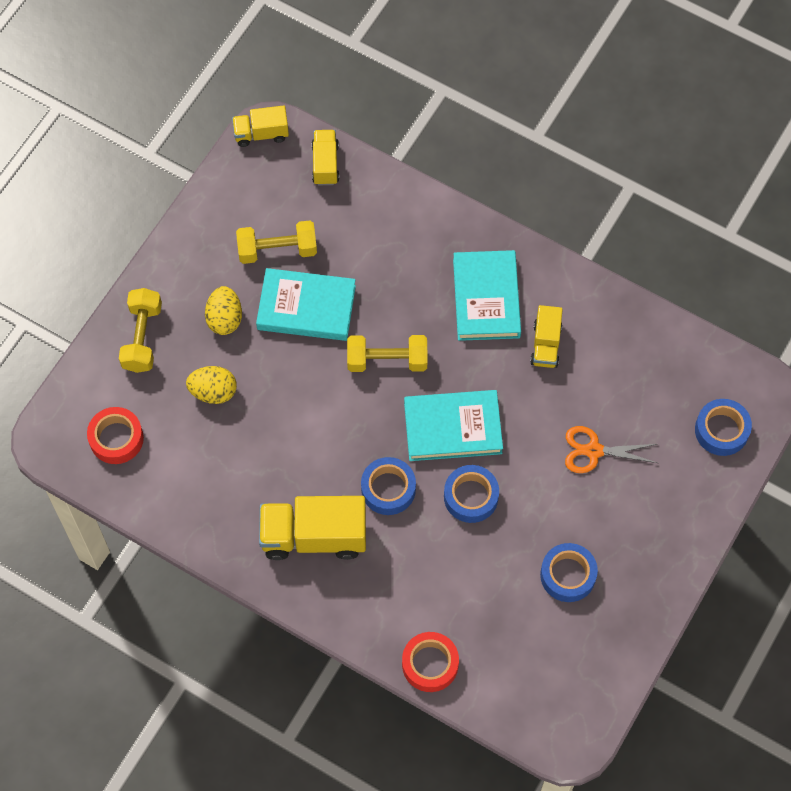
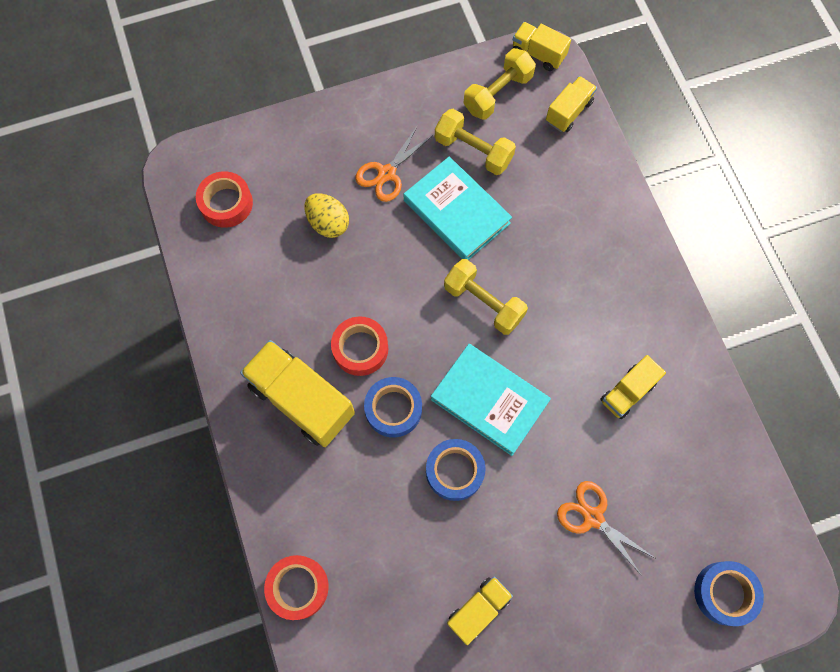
camera: 40 degrees right, 5 degrees up
yellow dumbbell [119,288,162,373] -> yellow dumbbell moved to [463,48,536,120]
yellow egg [205,286,242,335] -> orange scissors [356,126,432,202]
turquoise book [453,250,521,341] -> none
blue tape [540,543,598,602] -> yellow truck [447,576,513,645]
none -> red tape [331,316,388,376]

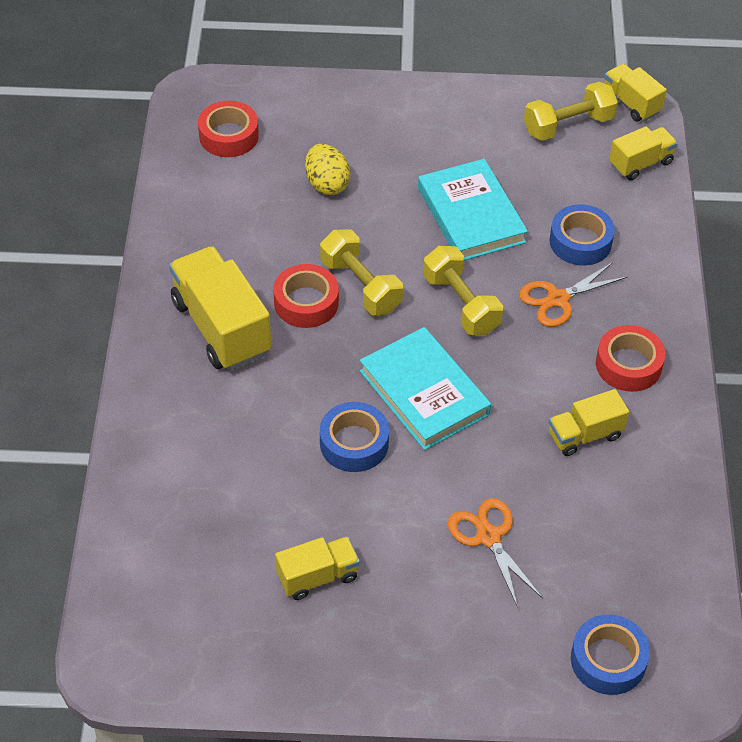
camera: 20 degrees right, 20 degrees down
red tape [264,555,329,620] -> red tape moved to [596,325,665,392]
orange scissors [356,126,432,202] -> orange scissors moved to [519,262,628,327]
blue tape [364,377,422,438] -> blue tape moved to [549,204,615,266]
yellow dumbbell [435,109,516,175] -> yellow dumbbell moved to [320,229,403,315]

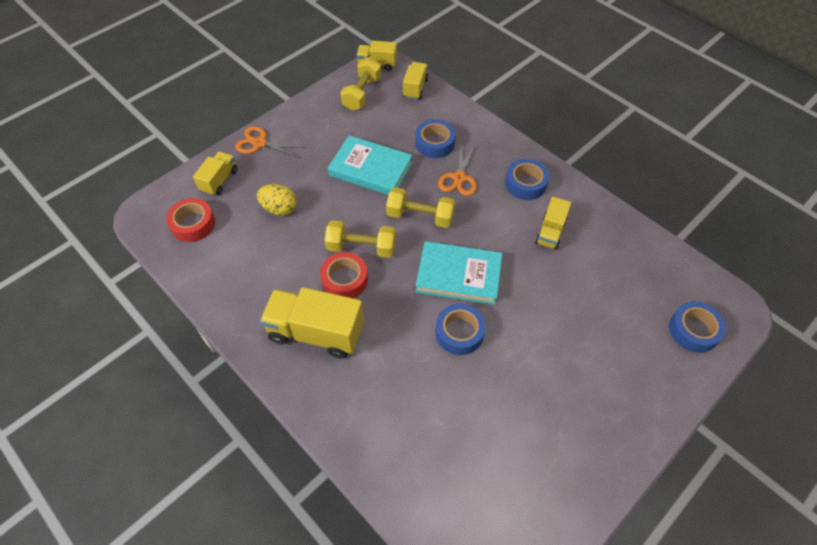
camera: 45 degrees left, 5 degrees up
yellow truck [275,537,360,600] -> yellow truck moved to [193,151,237,196]
orange scissors [448,498,543,608] -> orange scissors moved to [235,126,305,158]
red tape [596,325,665,392] -> blue tape [505,159,549,200]

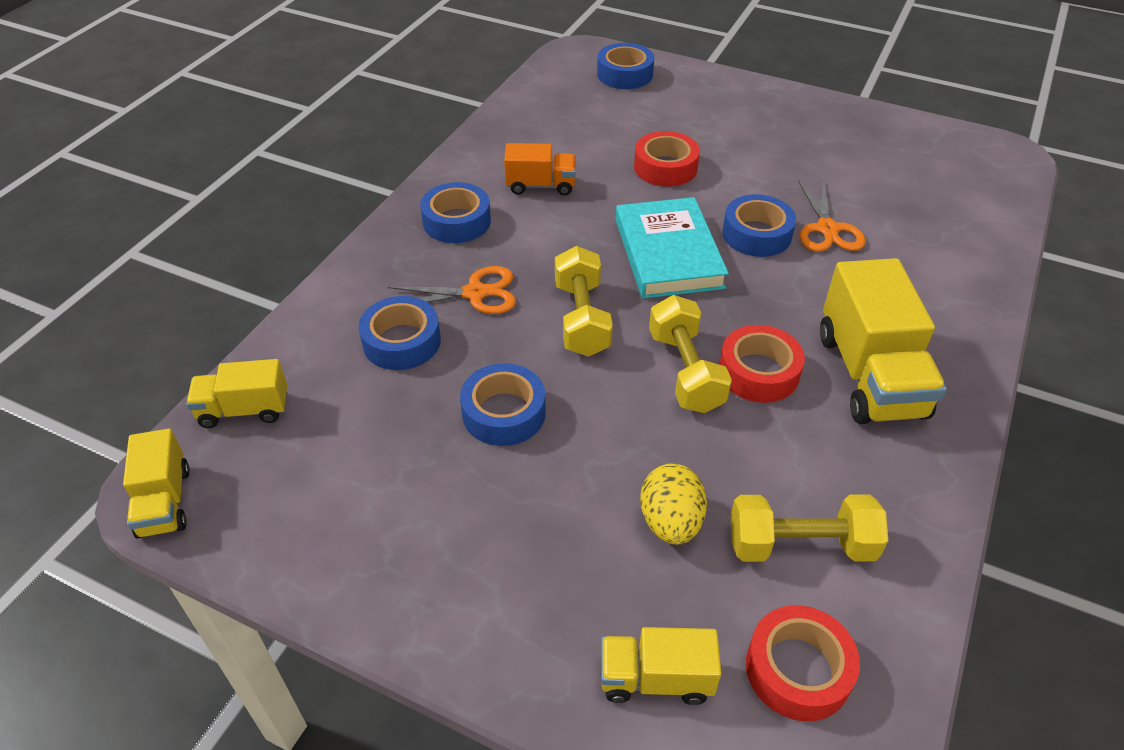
camera: 110 degrees left, 10 degrees down
orange scissors [235,126,305,158] -> orange scissors moved to [798,180,866,252]
turquoise book [328,136,412,195] -> blue tape [460,363,546,446]
yellow dumbbell [340,57,381,111] -> yellow dumbbell moved to [730,494,888,562]
yellow truck [535,197,571,250] -> orange truck [504,143,576,195]
none -> red tape [634,131,700,187]

